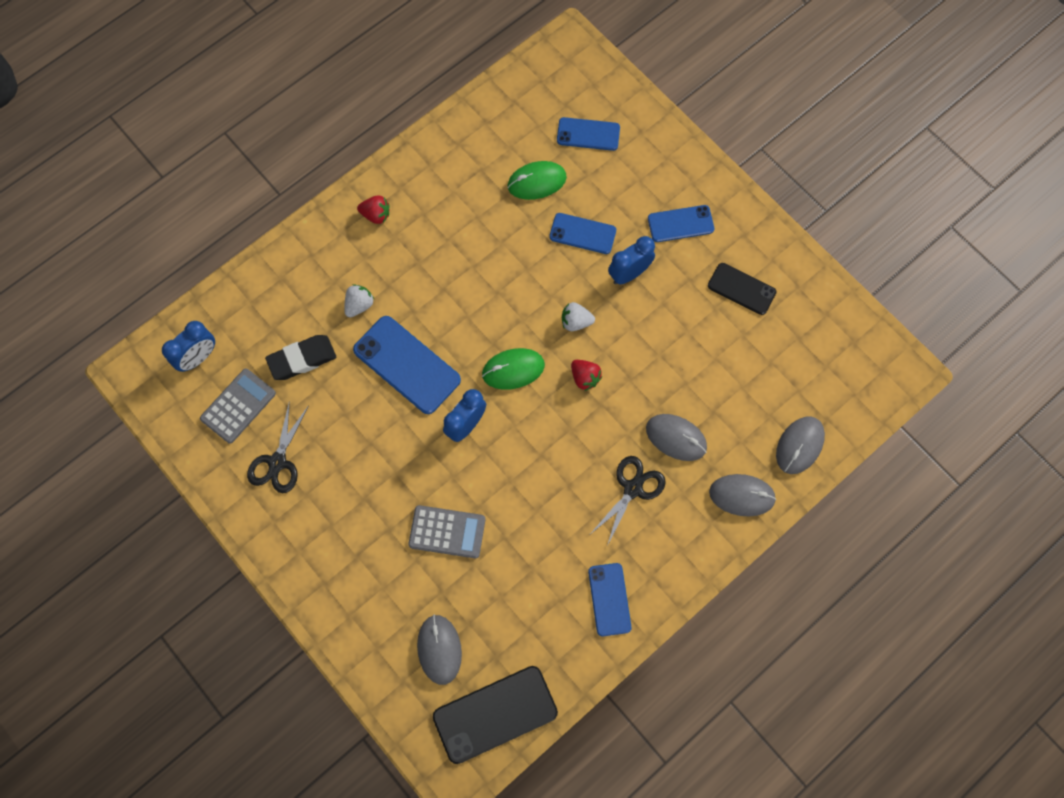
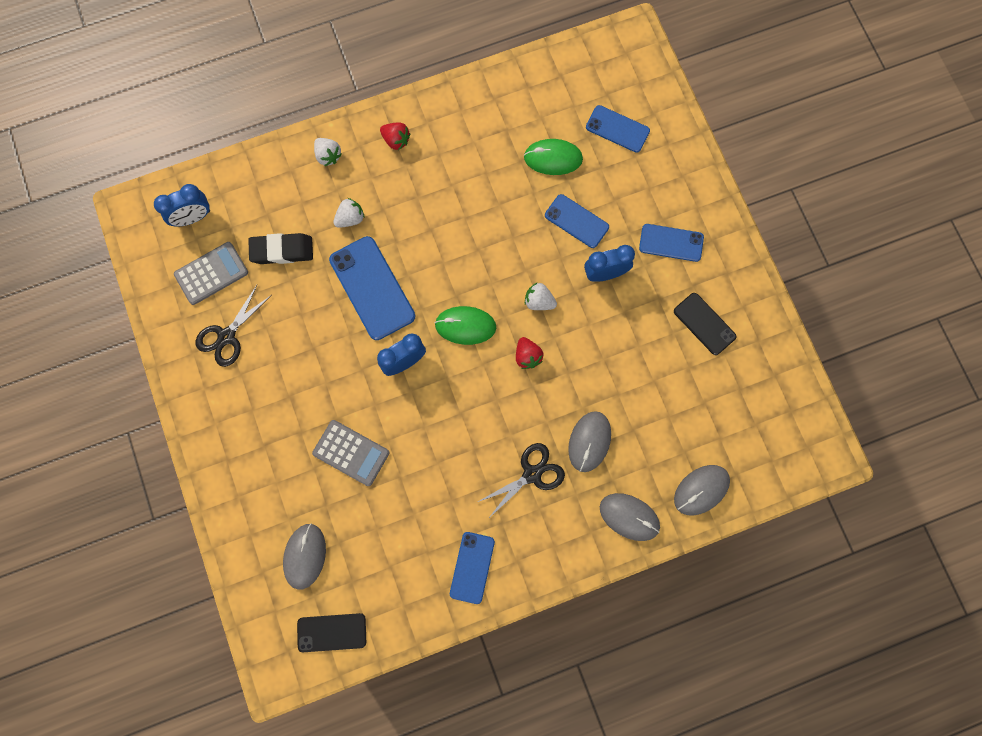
camera: 20 degrees right, 5 degrees up
black phone [433,666,558,764] -> black phone [297,613,366,652], size x0.62
grey mouse [646,414,707,461] -> grey mouse turned 60 degrees clockwise [568,411,611,472]
none -> white strawberry [314,138,342,166]

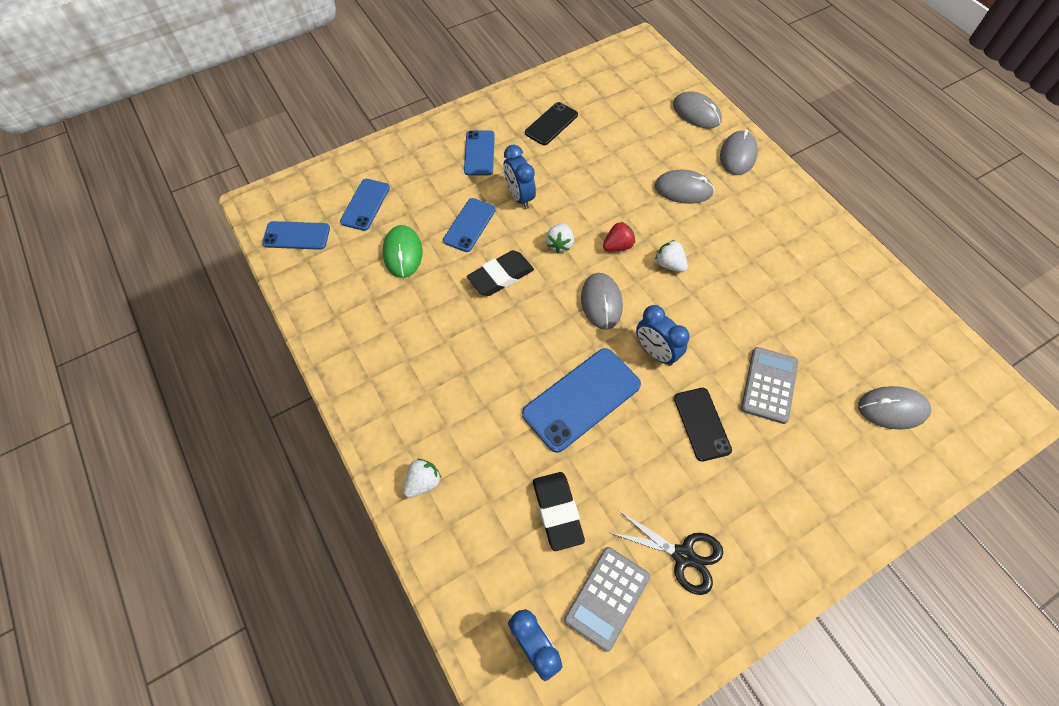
camera: 100 degrees left, 15 degrees down
grey calculator [174,242,248,305] -> grey calculator turned 105 degrees counterclockwise [564,547,650,652]
black phone [297,613,366,652] -> black phone moved to [674,388,732,462]
white strawberry [333,198,365,228] -> white strawberry moved to [655,240,688,272]
red strawberry [380,122,410,150] -> none
green mouse [435,306,496,345] -> grey mouse [581,273,623,330]
blue phone [450,532,495,604] -> blue phone moved to [262,221,330,250]
black scissors [478,443,565,519] -> none
none -> black eraser [467,250,534,296]

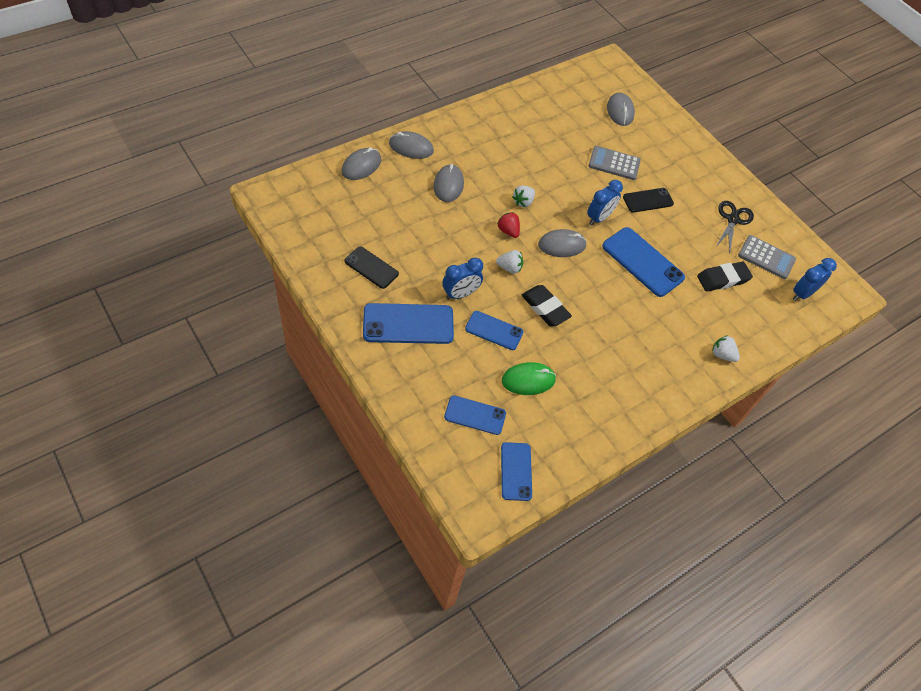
camera: 100 degrees left, 5 degrees down
blue phone [464,130,495,175] -> blue phone [363,303,454,344], size x1.62

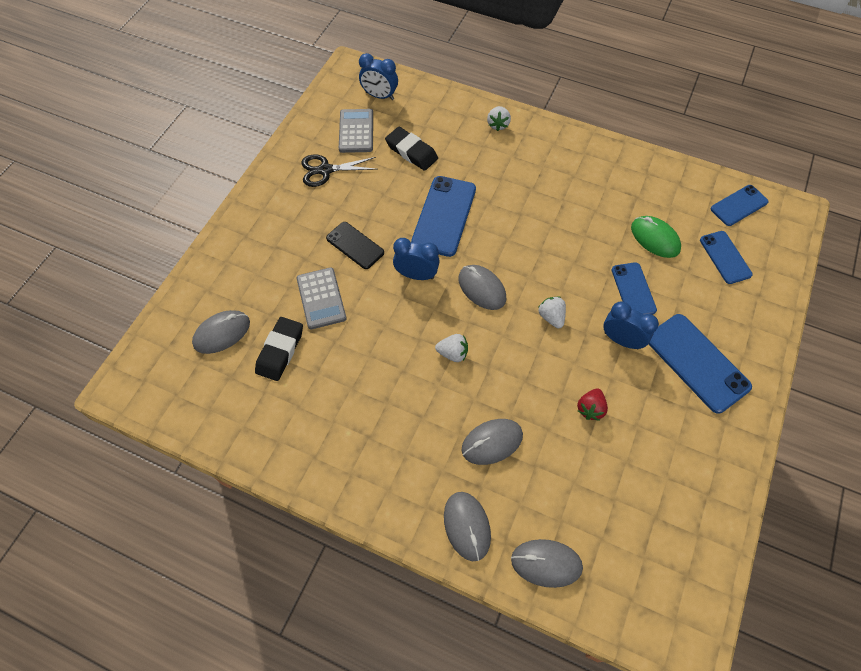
camera: 115 degrees left, 5 degrees up
black phone [344,246,399,289] -> none
red strawberry [497,212,520,238] -> red strawberry moved to [577,389,608,421]
black eraser [522,285,572,326] -> black eraser moved to [255,317,303,381]

